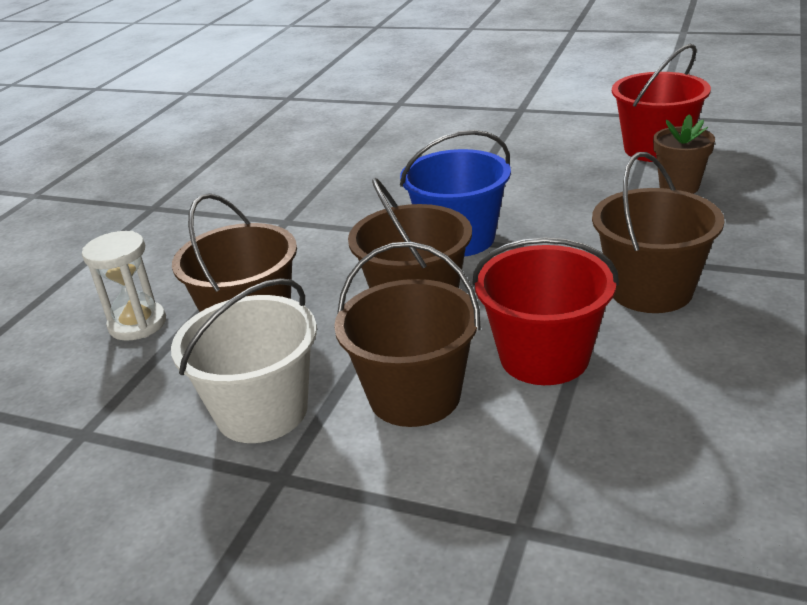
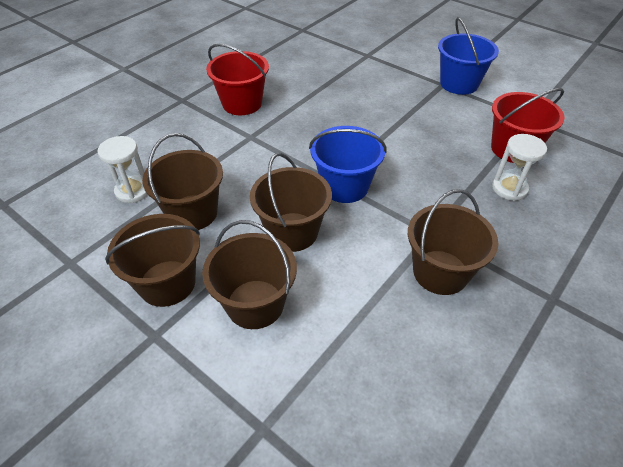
camera: 15 degrees right, 15 degrees up
white bucket [171,278,317,443] -> brown bucket [105,214,200,307]
red bucket [472,237,619,385] -> red bucket moved to [206,44,269,115]
brown flower pot [653,114,715,194] -> white hourglass [492,134,547,201]
none -> blue bucket [438,17,499,95]

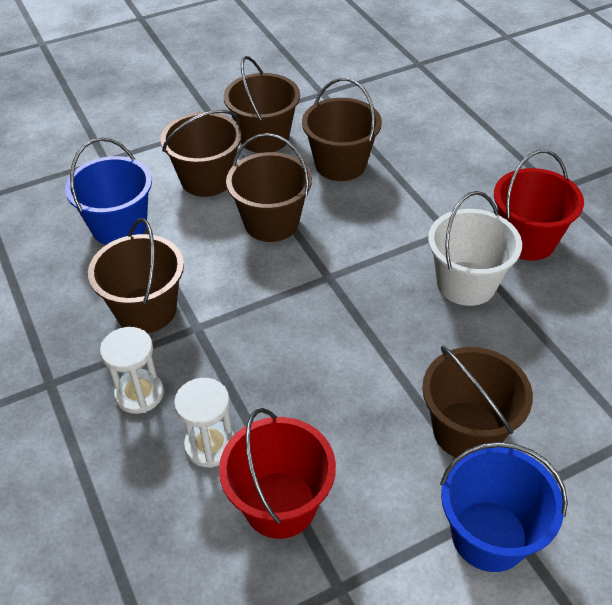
camera: 115 degrees right, 0 degrees up
white hourglass [97,136,148,203] -> white hourglass moved to [100,327,164,414]
blue bucket [309,126,387,203] -> blue bucket moved to [65,138,152,245]
none -> brown bucket [422,345,533,458]
none -> white bucket [428,191,522,306]

